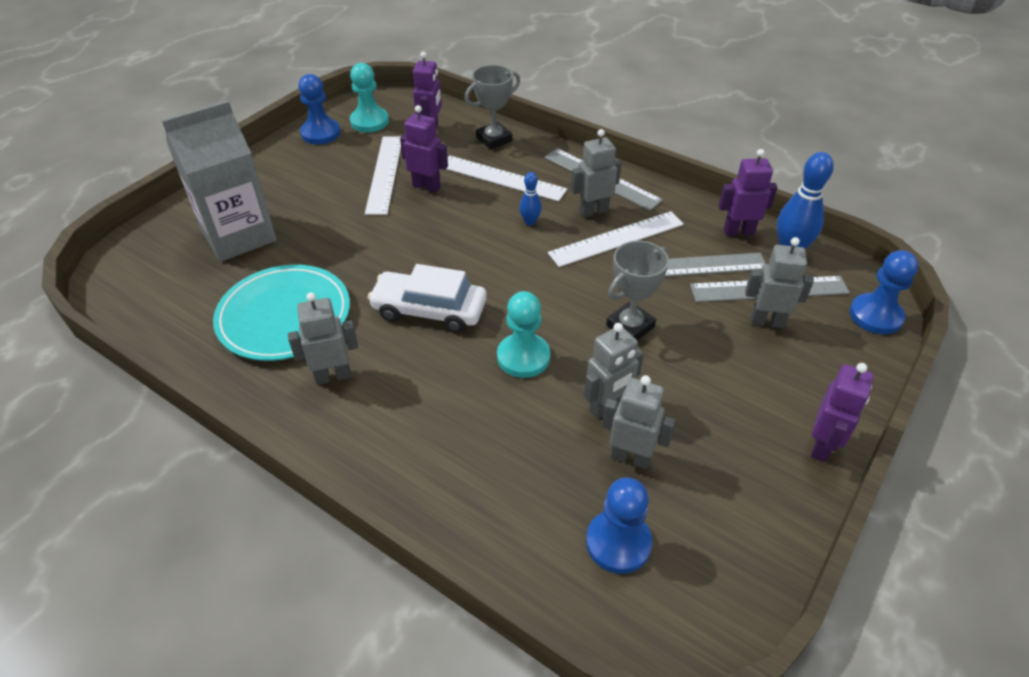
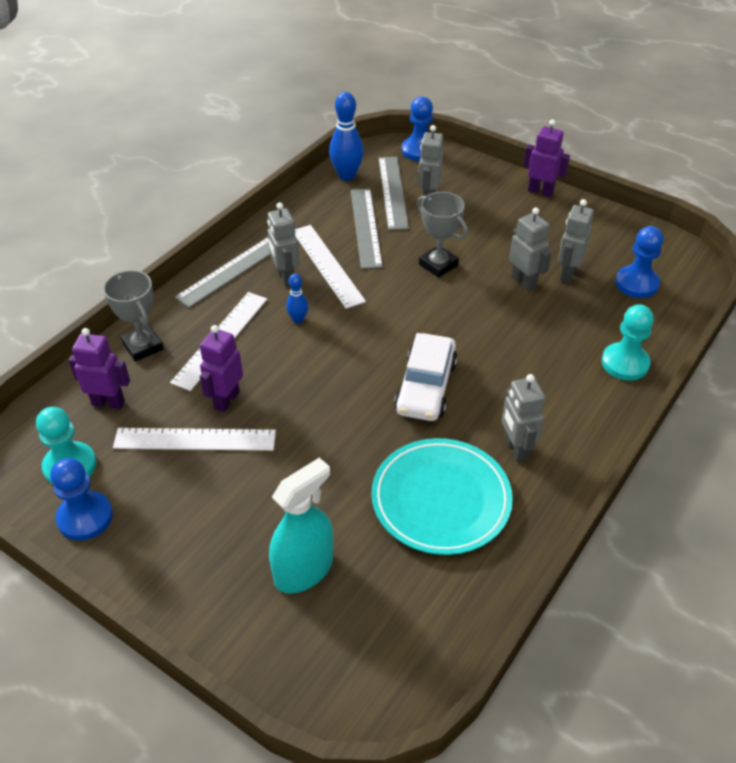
camera: 90 degrees left, 0 degrees up
grey carton [162,100,277,262] -> turquoise spray bottle [269,458,333,594]
turquoise pawn [497,291,550,378] -> turquoise pawn moved to [602,304,654,381]
purple robot [719,149,778,236] -> none

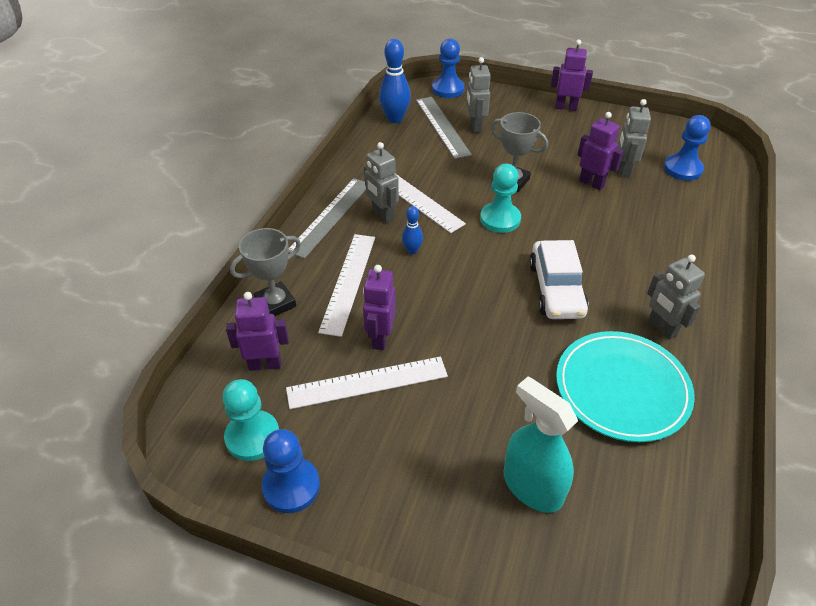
camera: 15 degrees left, 0 degrees up
grey trophy [103,270,164,362] -> grey trophy turned 75 degrees counterclockwise [230,228,301,316]
turquoise spray bottle [269,458,333,594] -> turquoise spray bottle turned 75 degrees counterclockwise [504,377,578,513]
grey ruler [351,189,383,269] -> none
grey robot [509,207,552,291] -> purple robot [578,112,624,190]
turquoise pawn [602,304,654,381] -> turquoise pawn moved to [480,164,521,233]

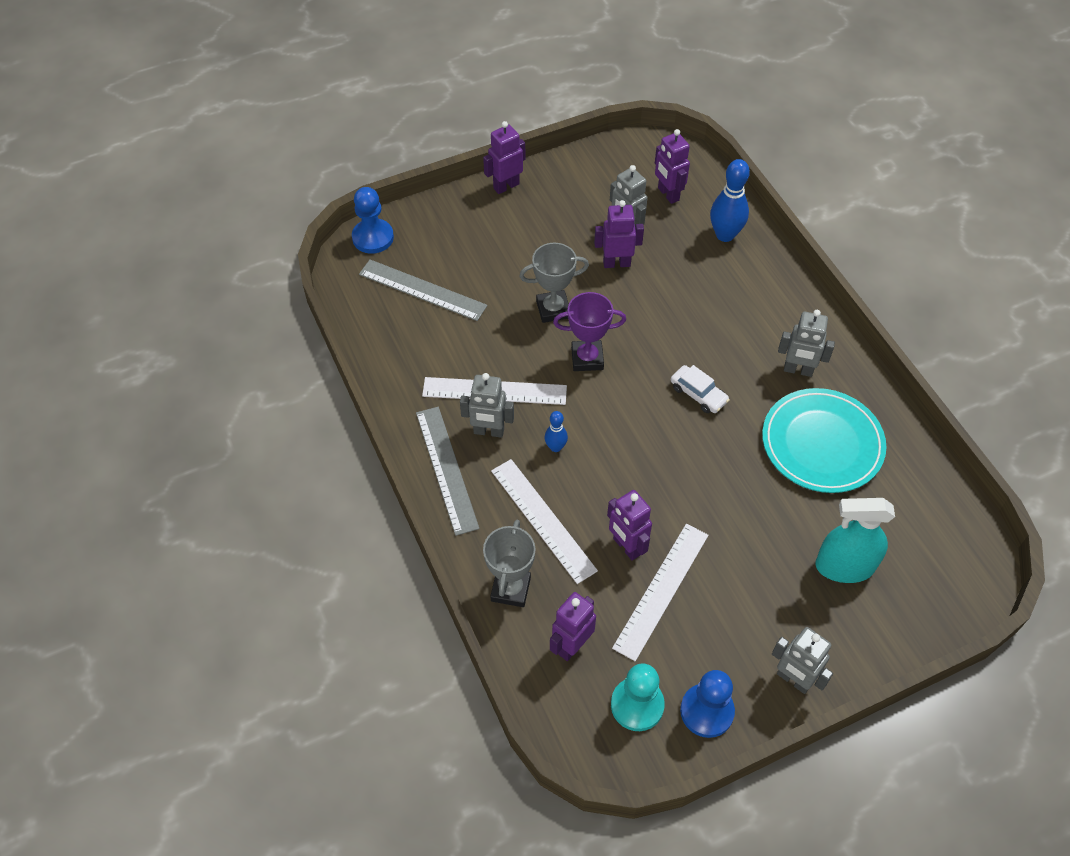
camera: 45 degrees left, 10 degrees up
blue bowling pin [379,39,411,123] -> blue bowling pin moved to [710,159,750,242]
grey robot [466,57,491,133] -> grey robot moved to [772,627,833,694]
turquoise pawn [480,164,521,233] -> purple trophy [553,292,626,371]
white car [529,240,589,319] -> white car [671,365,730,413], size x0.59
blue pawn [664,115,711,181] -> purple robot [655,129,690,204]

